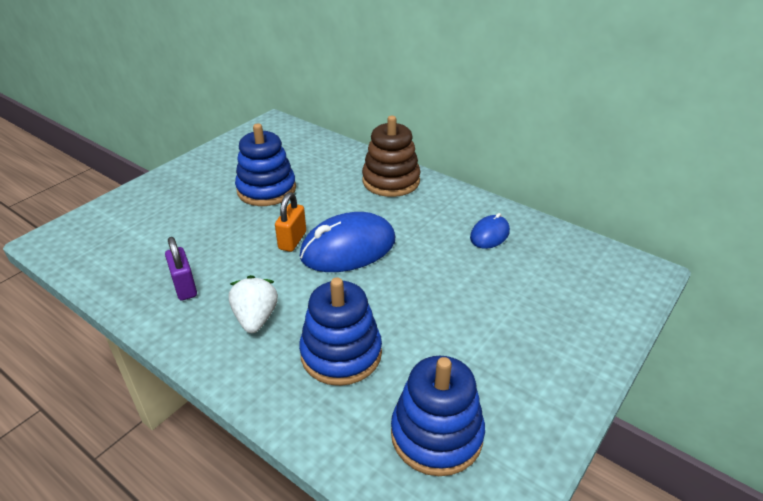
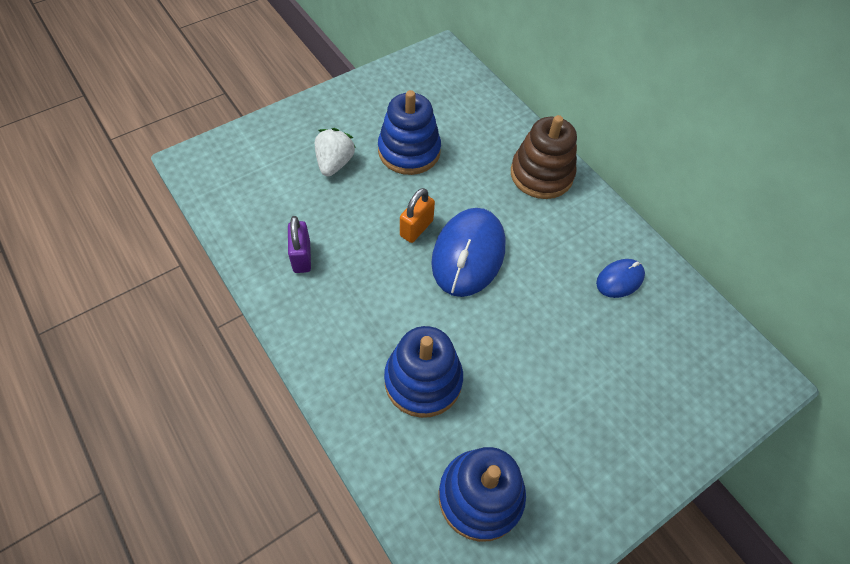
camera: 15 degrees right, 20 degrees up
white strawberry [229,275,278,333] -> white strawberry moved to [315,128,356,176]
blue mouse [300,212,395,272] -> blue mouse turned 60 degrees counterclockwise [431,208,505,297]

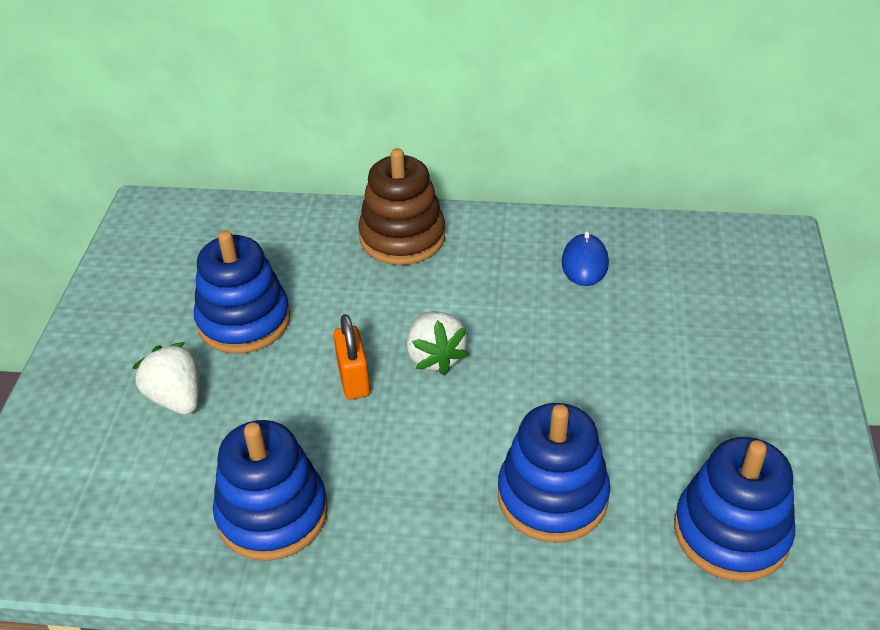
camera: 45 degrees left, 15 degrees down
purple padlock [288,216,311,273] -> blue stacking toy [213,420,328,561]
blue mouse [431,208,505,297] -> white strawberry [407,311,469,375]

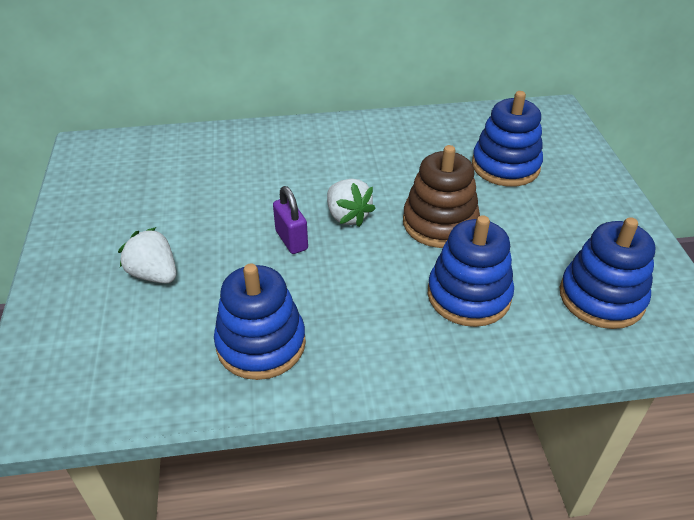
camera: 15 degrees left, 0 degrees up
blue stacking toy [194,230,290,354] -> blue stacking toy moved to [472,91,543,187]
orange padlock [333,314,370,400] -> purple padlock [273,186,308,254]
brown stacking toy [358,148,445,265] -> brown stacking toy moved to [403,145,480,248]
blue mouse [562,231,609,286] -> none

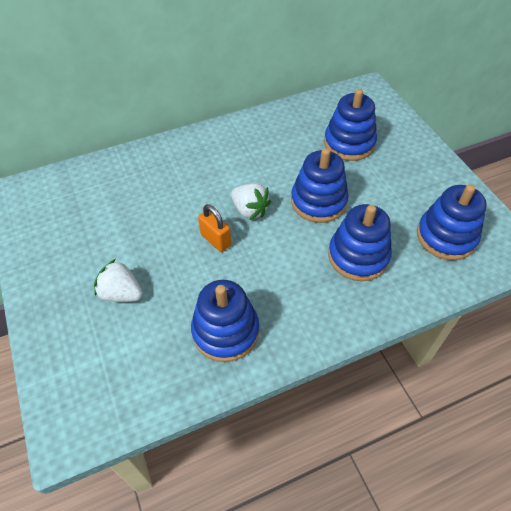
camera: 15 degrees left, 10 degrees up
purple padlock [273,186,308,254] -> orange padlock [198,204,231,252]
brown stacking toy [403,145,480,248] -> blue stacking toy [291,148,349,223]

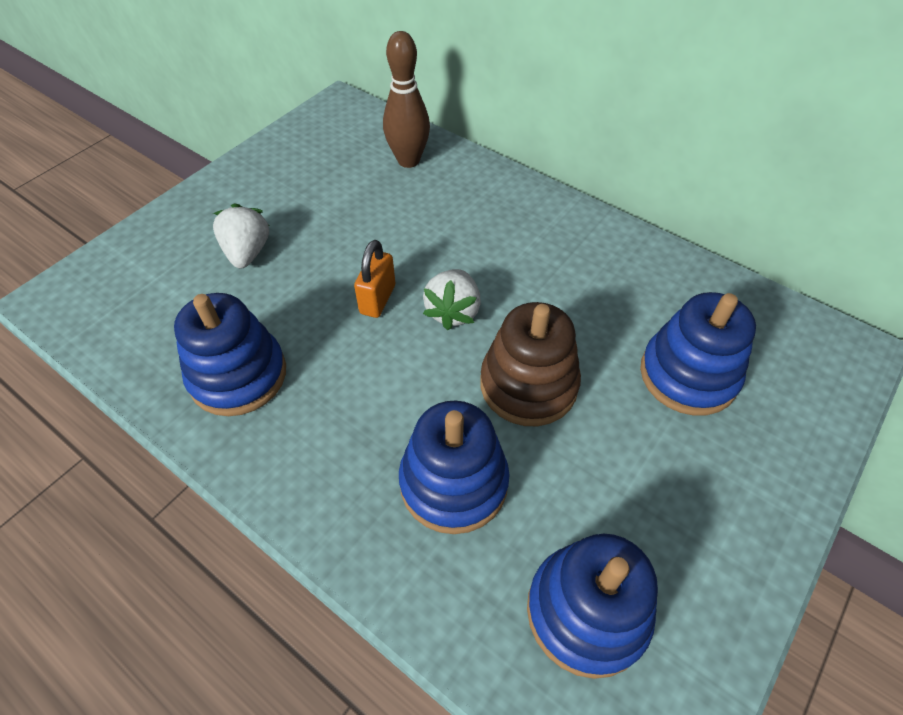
camera: 60 degrees right, 0 degrees up
blue stacking toy [291,148,349,223] -> brown stacking toy [480,302,581,426]
none -> brown bowling pin [383,31,430,168]

